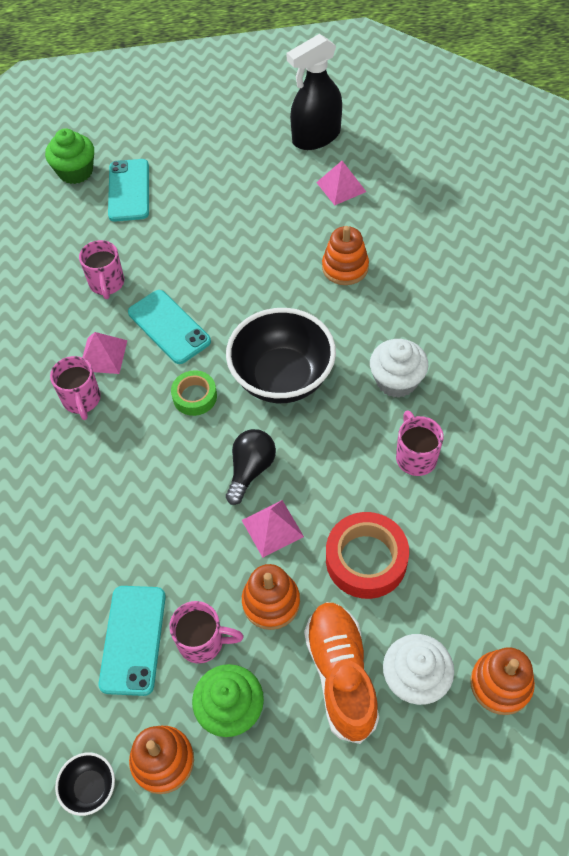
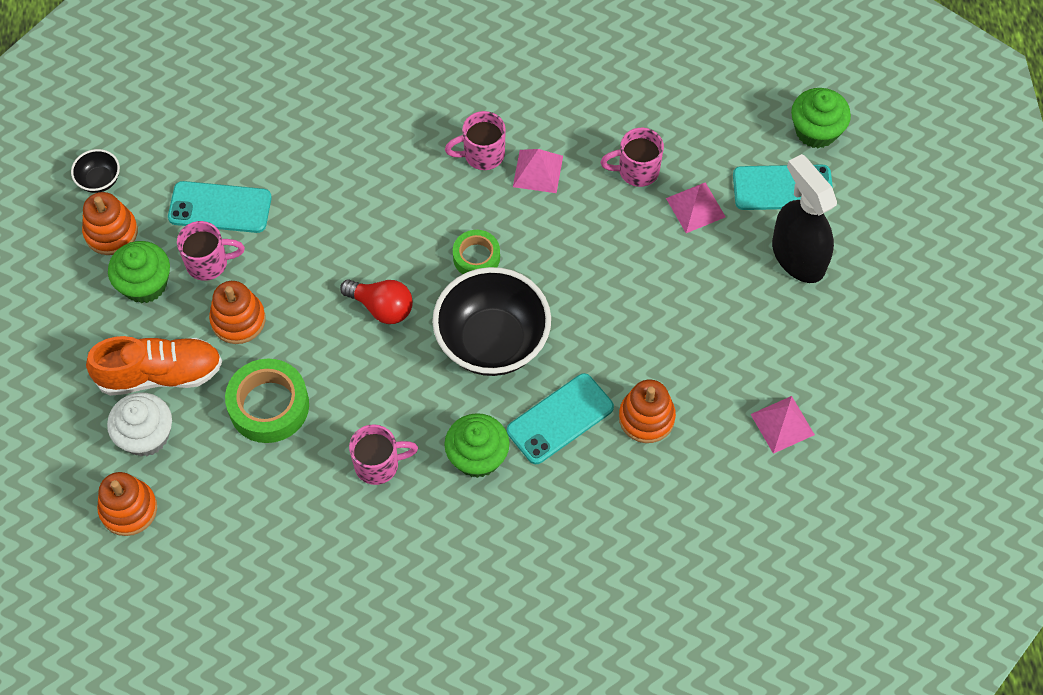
camera: 90 degrees right, 5 degrees up
turquoise phone [128,290,211,364] -> turquoise phone moved to [507,373,614,464]
pink mug [169,601,244,663] -> pink mug turned 105 degrees counterclockwise [177,221,245,281]
black light bulb [226,429,276,505] -> red light bulb [340,279,413,324]
pink pyramid [242,500,304,558] -> pink pyramid moved to [666,182,726,233]
black spray bottle [286,34,342,150] -> black spray bottle moved to [772,154,837,283]
red tape [326,512,409,599] -> green tape [225,359,309,443]
white cupcake [370,339,428,398] -> green cupcake [444,413,509,478]

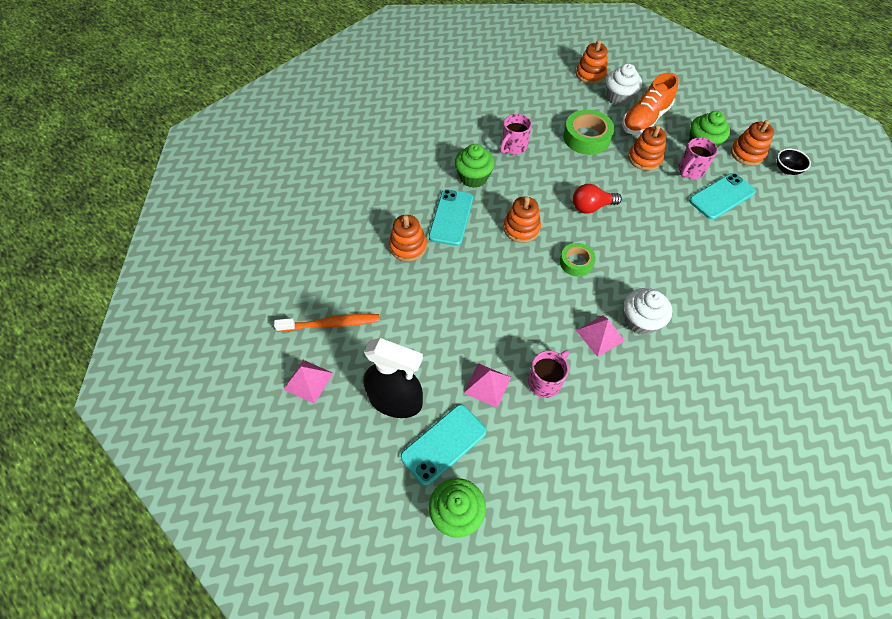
camera: 140 degrees right, 5 degrees down
black bowl [432,267,551,376] -> orange stacking toy [503,196,541,243]
pink mug [445,111,506,170] -> white cupcake [624,288,672,335]
pink pyramid [751,396,815,454] -> pink pyramid moved to [283,360,333,404]
none -> orange toothbrush [274,314,380,332]

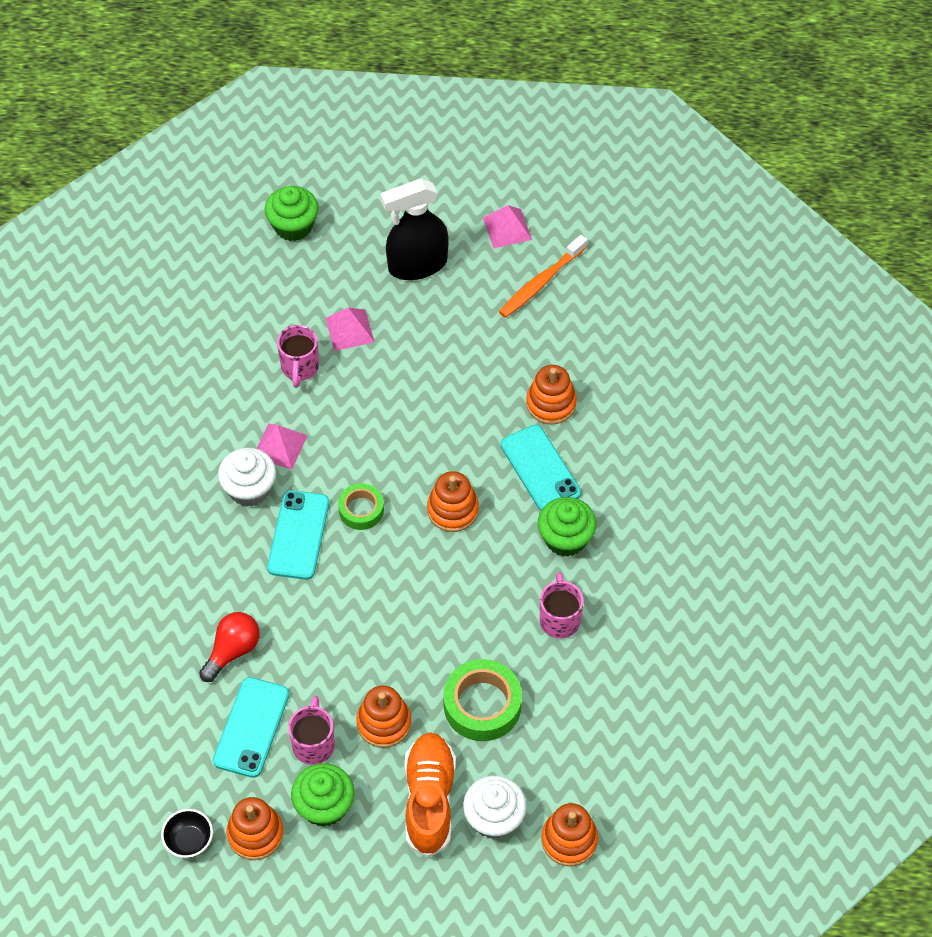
camera: 140 degrees right, 0 degrees up
turquoise phone [400,404,486,486] -> turquoise phone moved to [267,490,329,580]
red light bulb [573,184,622,214] -> red light bulb moved to [199,612,260,682]

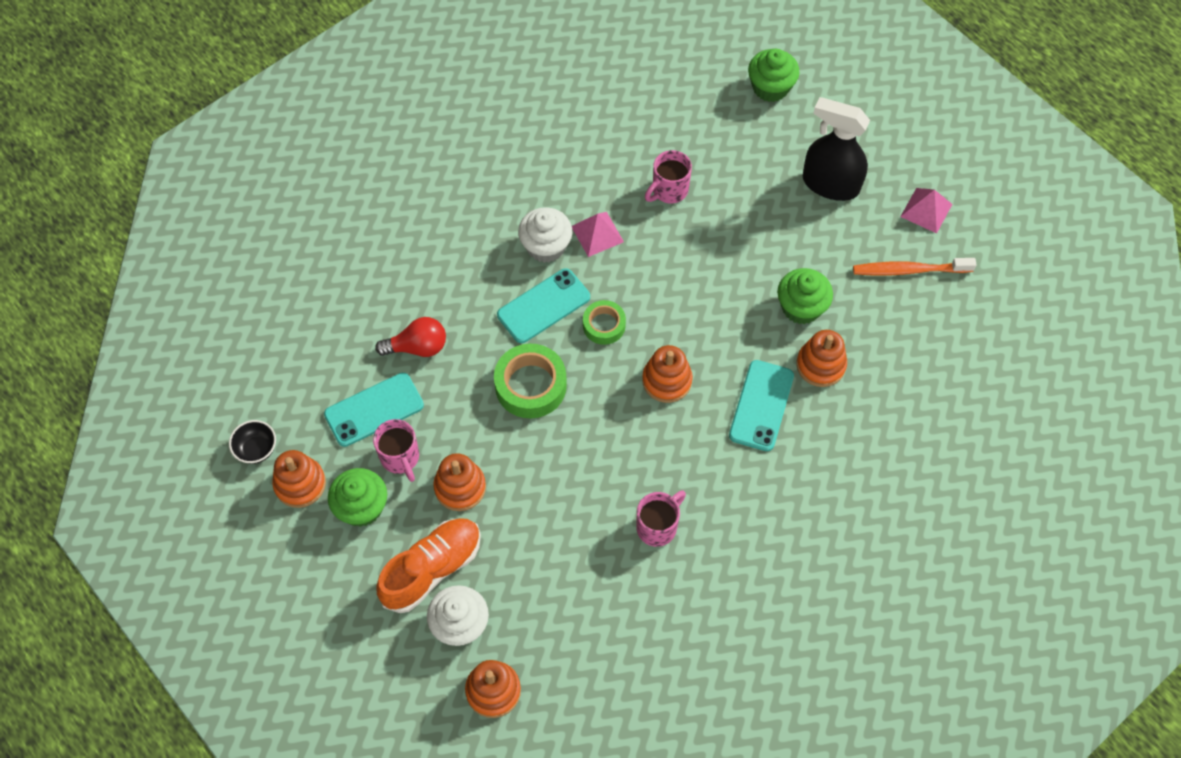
camera: 45 degrees right, 5 degrees up
pink mug [288,696,335,765] -> pink mug turned 105 degrees clockwise [373,419,419,482]
pink pyramid [325,308,375,351] -> none
green tape [443,659,522,741] -> green tape moved to [494,344,567,418]
green cupcake [538,497,597,557] -> green cupcake moved to [777,268,833,324]

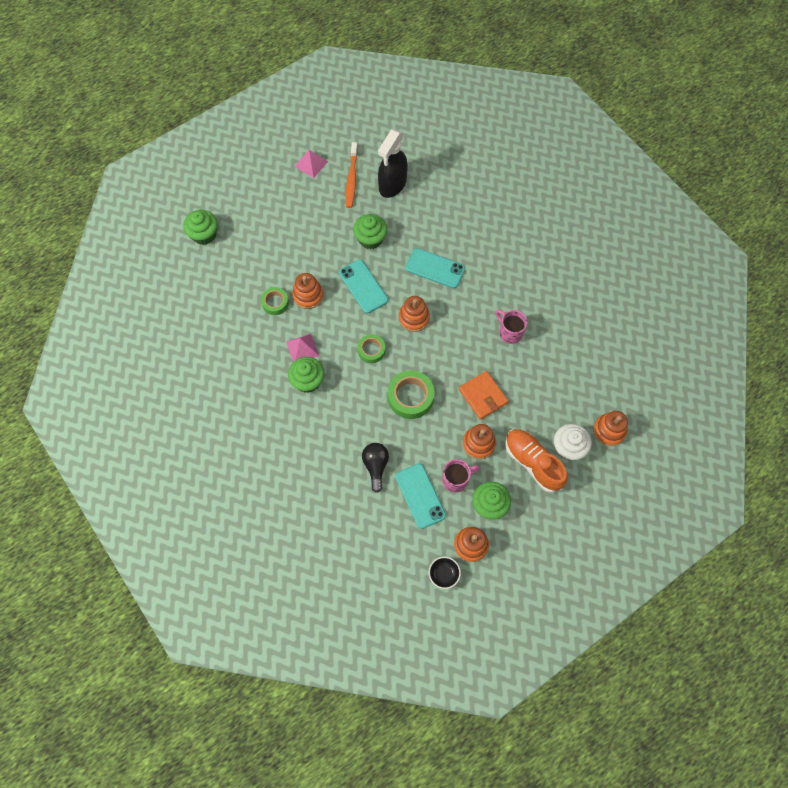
camera: 85 degrees left, 5 degrees up
red light bulb [375,317,446,357] -> black light bulb [362,443,389,493]
turquoise phone [497,268,590,343] -> turquoise phone moved to [339,260,388,313]
white cupcake [518,207,573,263] -> green cupcake [288,357,325,393]
pink mug [645,150,692,203] -> green tape [261,287,289,315]
orange stacking toy [796,330,847,387] -> orange stacking toy moved to [292,273,323,309]
black spray bottle [803,97,870,201] -> black spray bottle moved to [378,129,408,198]
none -> orange wallet [459,371,508,420]

